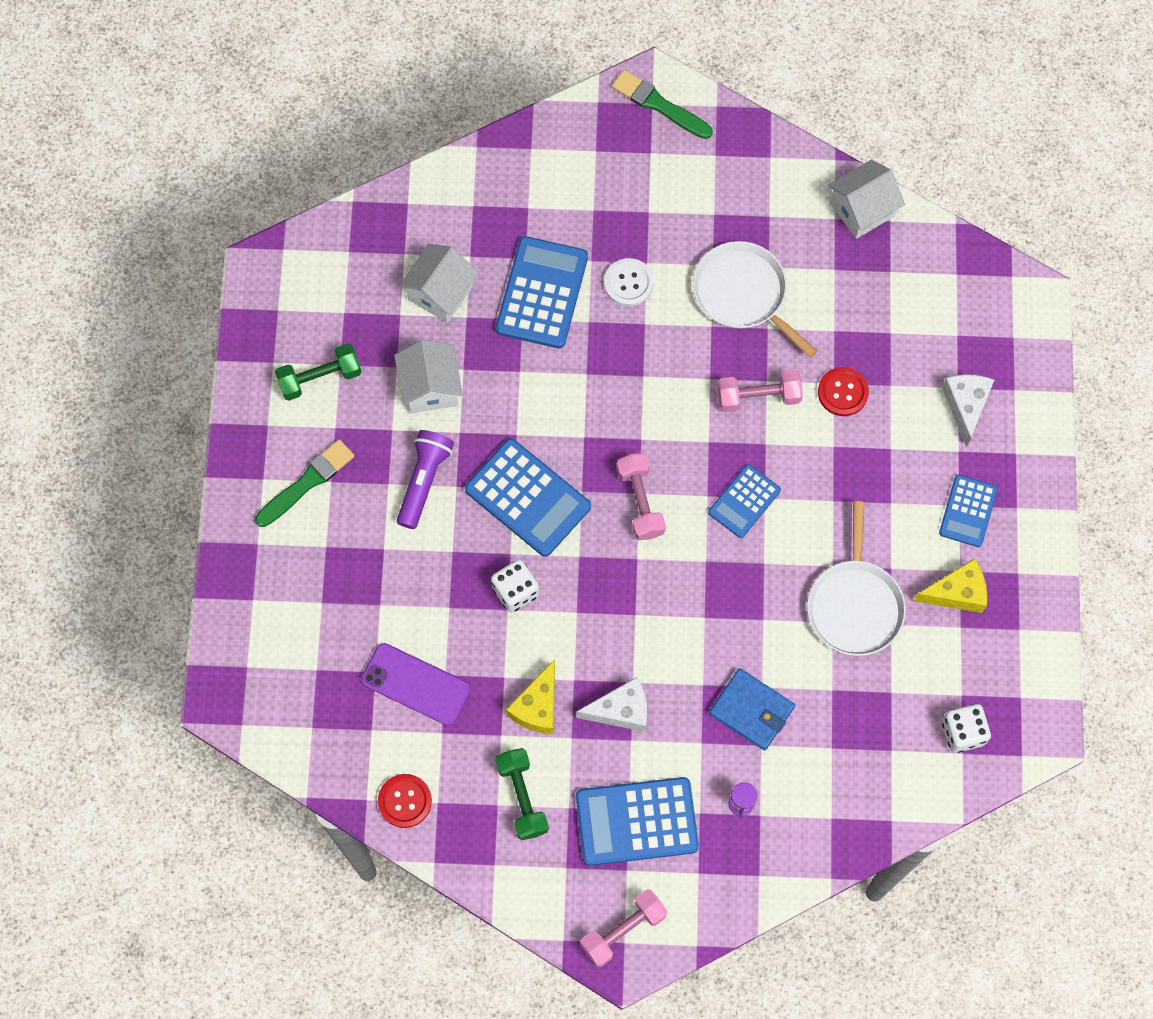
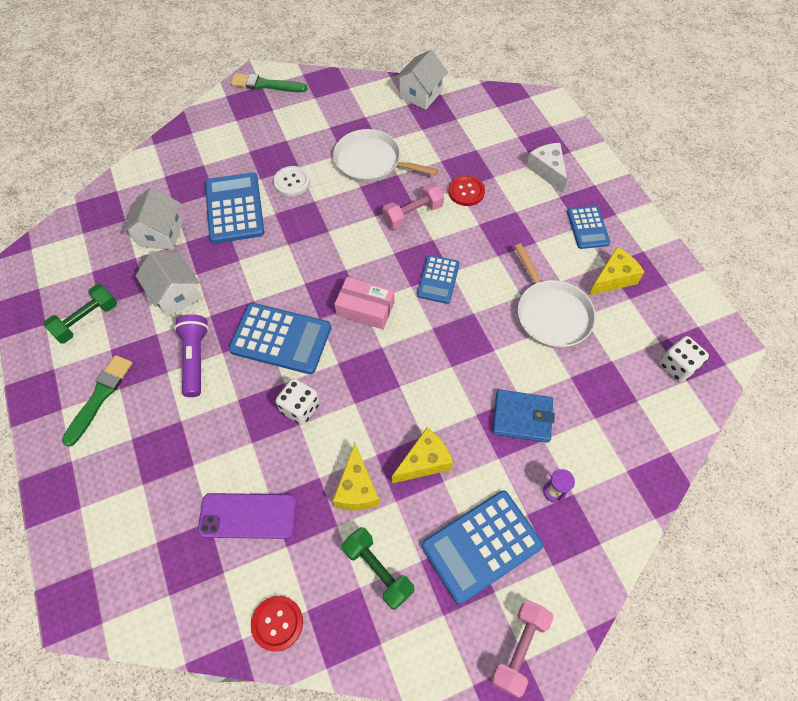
camera: 25 degrees left, 10 degrees down
white cheese [576,677,647,732] -> yellow cheese [392,428,453,483]
pink dumbbell [617,453,666,540] -> pink box [335,277,394,329]

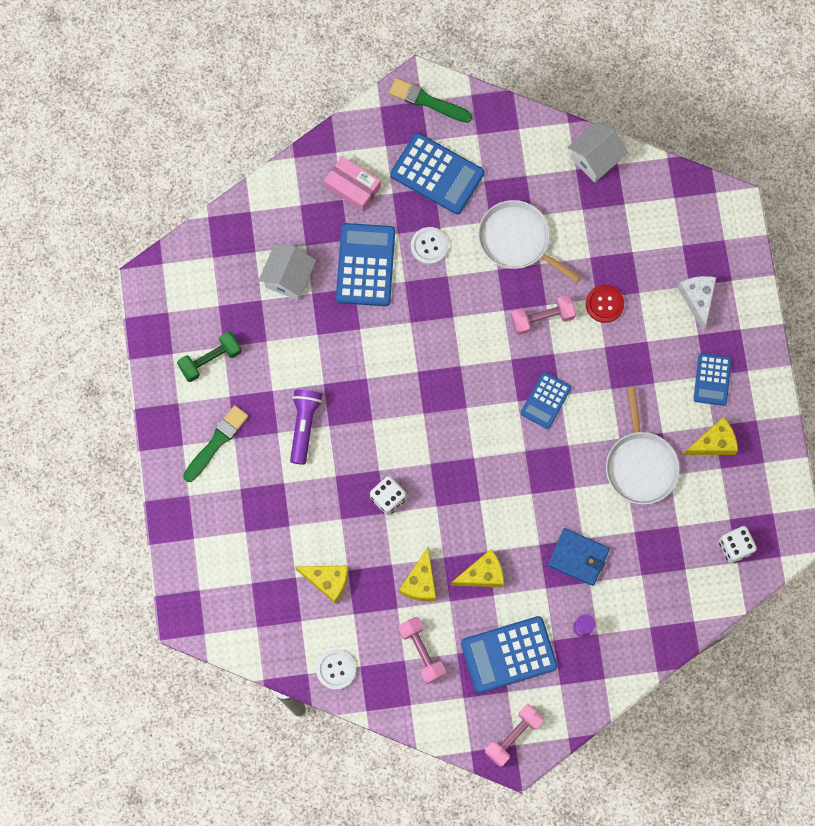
camera: 15 degrees right, 15 degrees up
white house [136,251,202,317] -> none
purple phone [198,493,297,539] -> yellow cheese [295,565,348,604]
blue calculator [228,303,331,374] -> blue calculator moved to [390,133,485,214]
red button [251,596,303,652] -> white button [316,649,356,690]
pink box [335,277,394,329] -> pink box moved to [324,156,381,212]
green dumbbell [342,527,415,610] -> pink dumbbell [398,617,446,684]

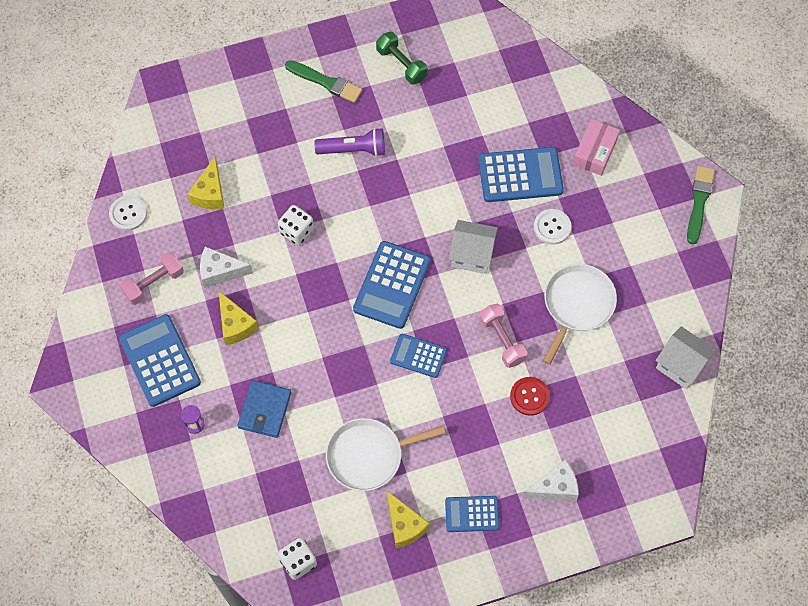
camera: 80 degrees right, 10 degrees down
white house [258,244,316,301] -> white house moved to [449,220,498,274]
blue calculator [390,133,485,214] -> blue calculator moved to [353,241,431,329]
yellow cheese [399,547,436,601] -> white cheese [200,247,253,288]
pink dumbbell [485,704,544,767] -> none

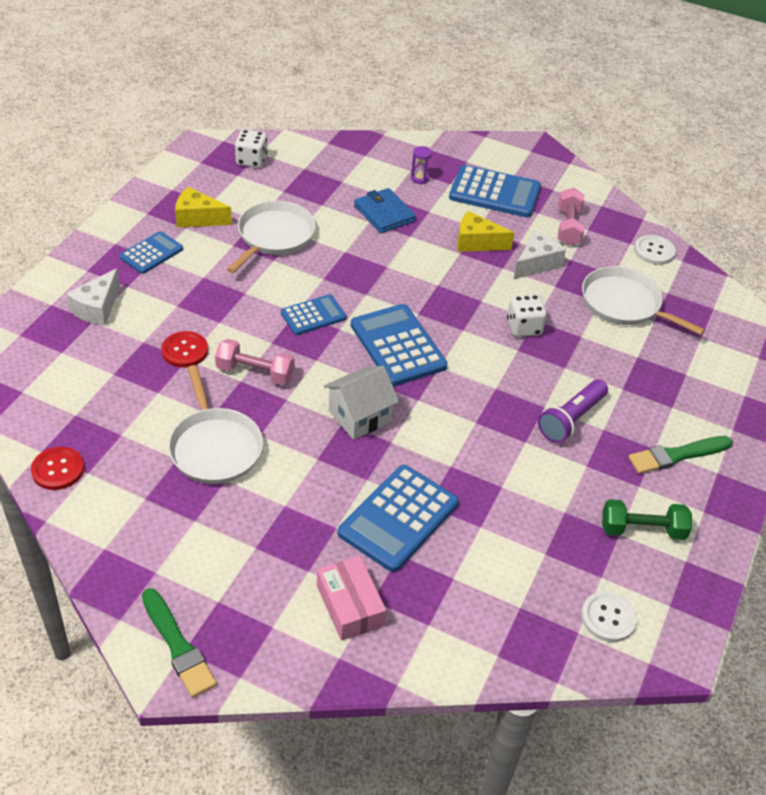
camera: 130 degrees right, 20 degrees down
yellow cheese [187,157,225,209] -> white pan [582,266,705,335]
white button [534,209,572,245] -> white button moved to [581,591,637,642]
white house [655,326,717,389] -> red button [31,447,84,490]

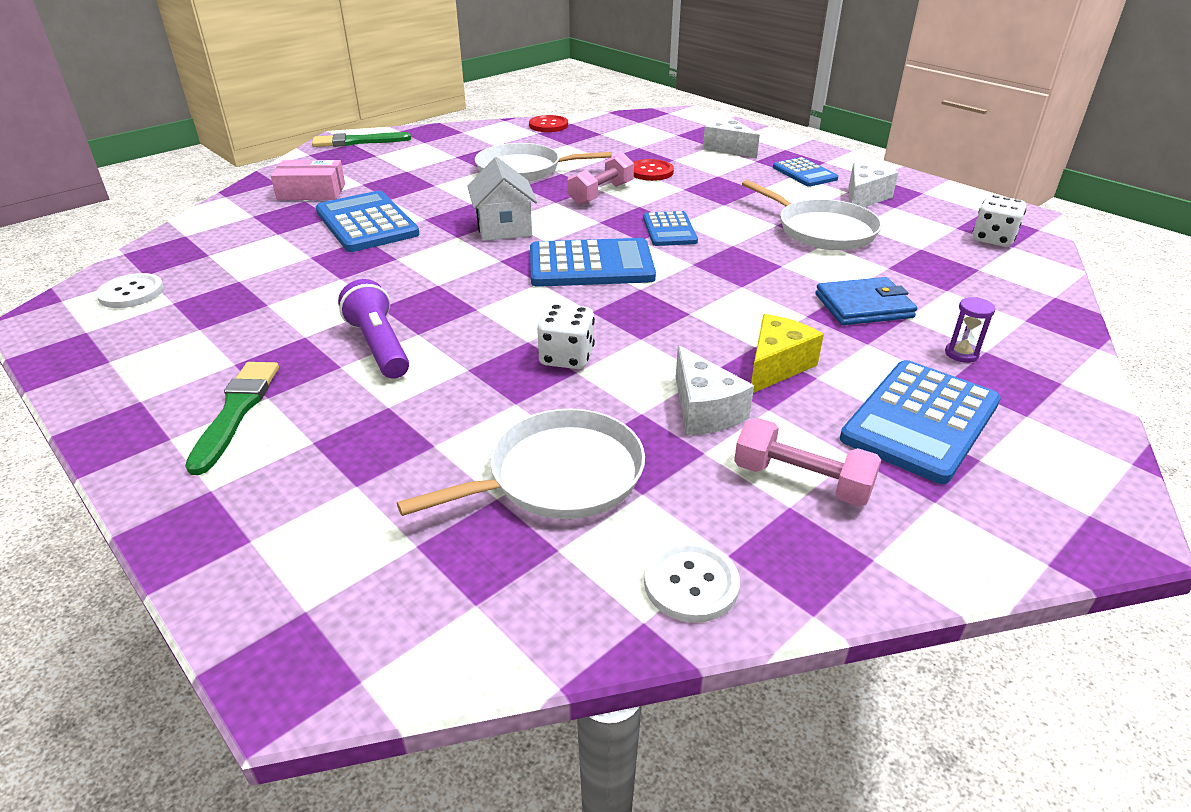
camera: 115 degrees right, 10 degrees down
yellow cheese [175,187,232,228] -> white cheese [848,162,898,207]
green dumbbell [602,499,692,540] -> none

